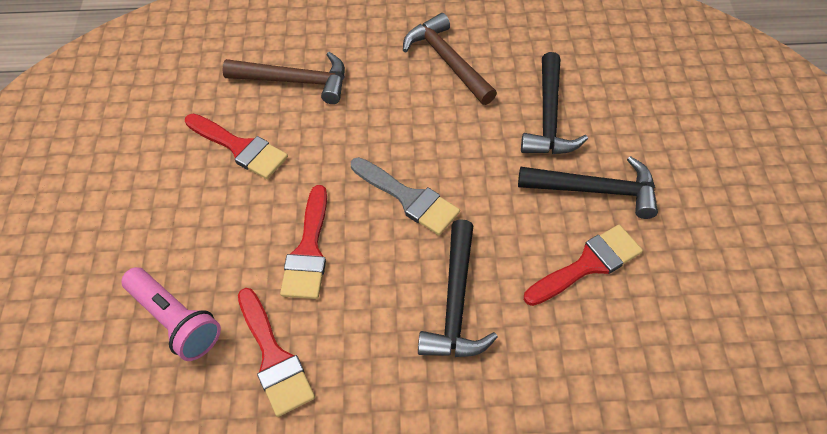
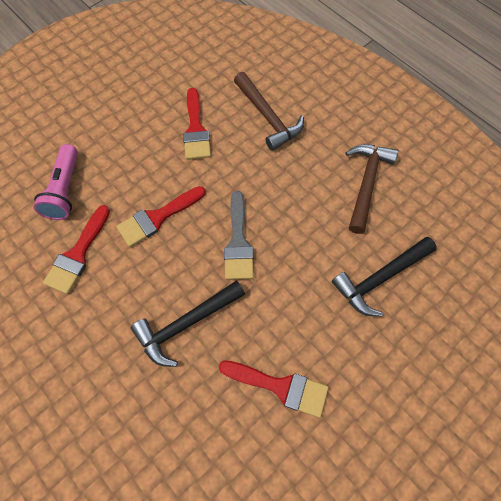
camera: 50 degrees right, 10 degrees up
black hammer [518,156,658,219] -> none

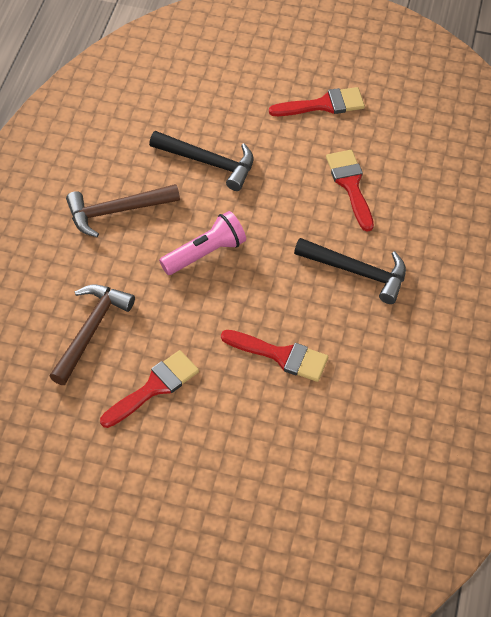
camera: 125 degrees left, 10 degrees down
pink flashlight [34,144,78,220] -> pink flashlight moved to [159,211,246,275]
red brush [43,205,110,294] -> red brush moved to [269,87,365,116]
grey brush [224,191,254,280] -> none

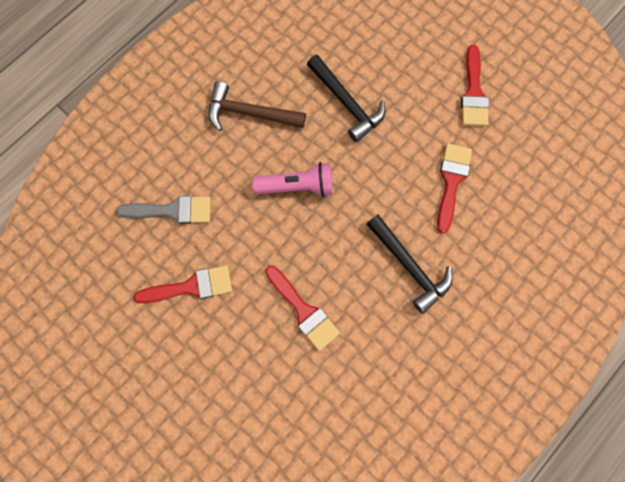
camera: 30 degrees right, 20 degrees up
brown hammer [49,285,135,385] -> grey brush [116,196,211,224]
red brush [269,87,365,116] -> red brush turned 75 degrees clockwise [461,45,489,126]

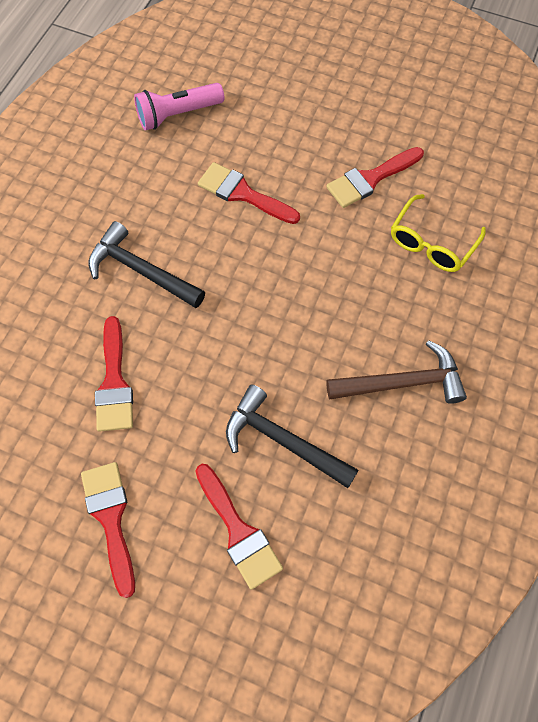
camera: 160 degrees right, 10 degrees down
grey brush [116,196,211,224] -> yellow glasses [391,194,486,272]
pink flashlight [252,162,332,197] -> pink flashlight moved to [134,83,224,130]
none -> red brush [195,464,283,590]

